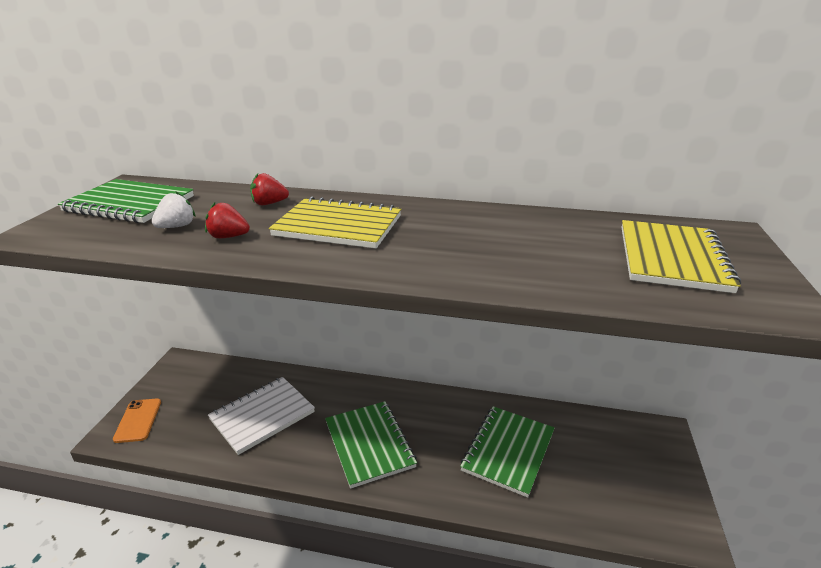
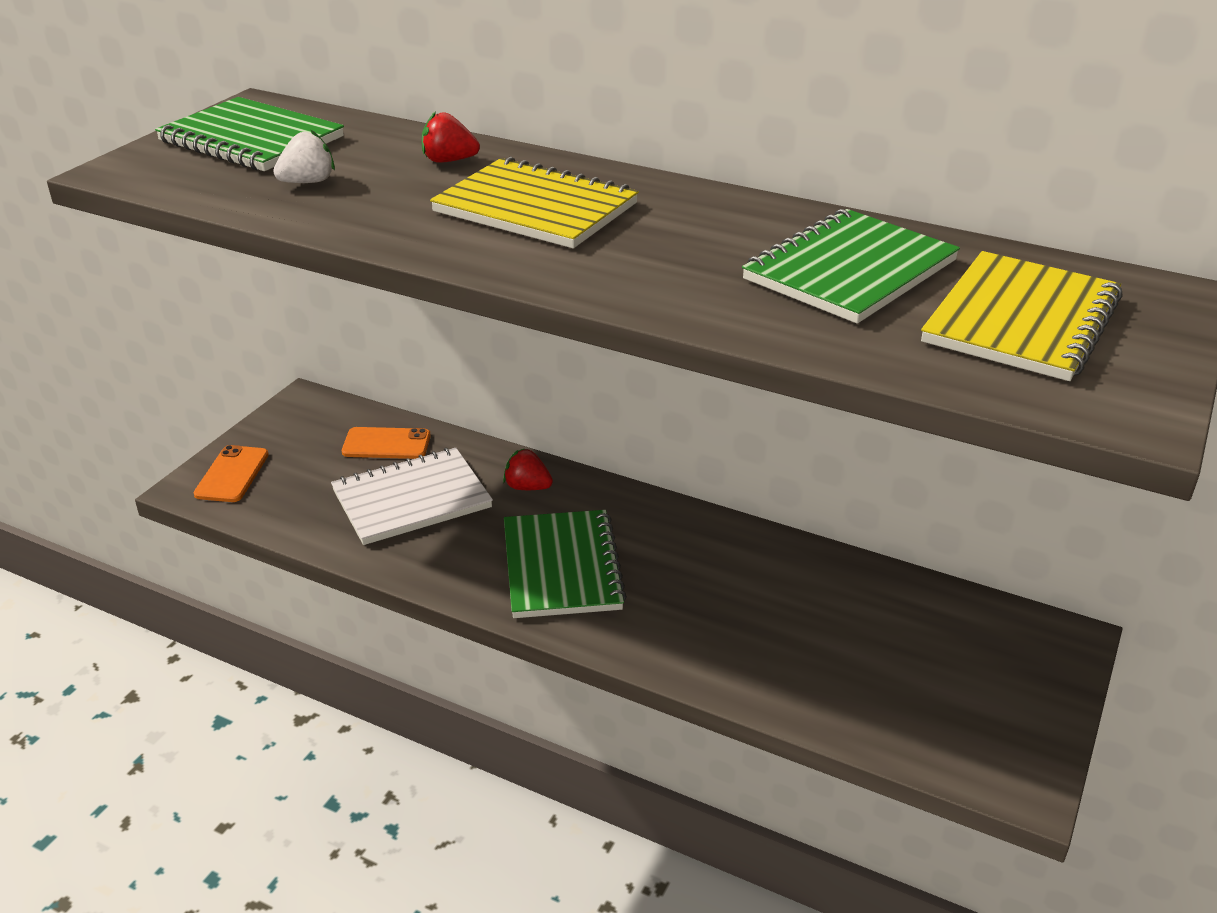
camera: 15 degrees right, 5 degrees up
red strawberry [205,202,250,238] -> red strawberry moved to [503,448,553,490]
green notebook [460,406,555,498] -> green notebook moved to [742,209,960,324]
none -> orange phone [342,427,431,459]

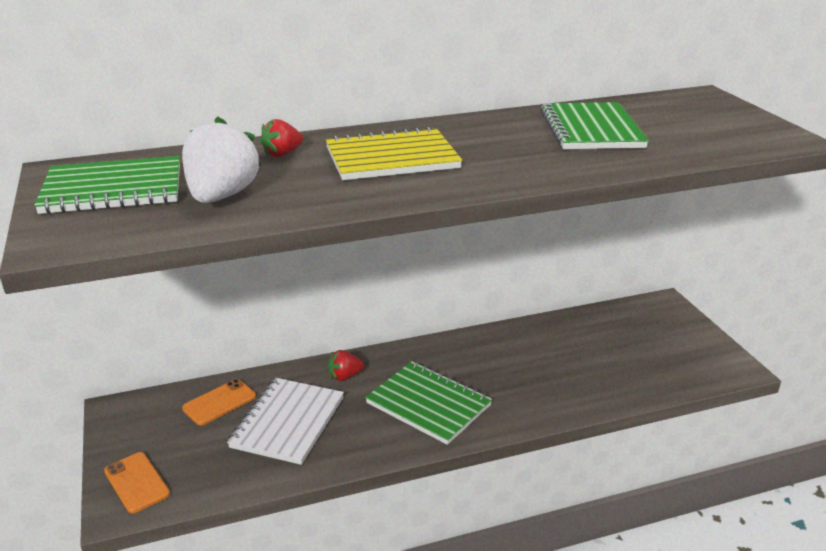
camera: 45 degrees left, 5 degrees down
white strawberry [273,129,335,183] -> white strawberry [182,116,261,203], size x1.82
yellow notebook [921,251,1123,381] -> none

